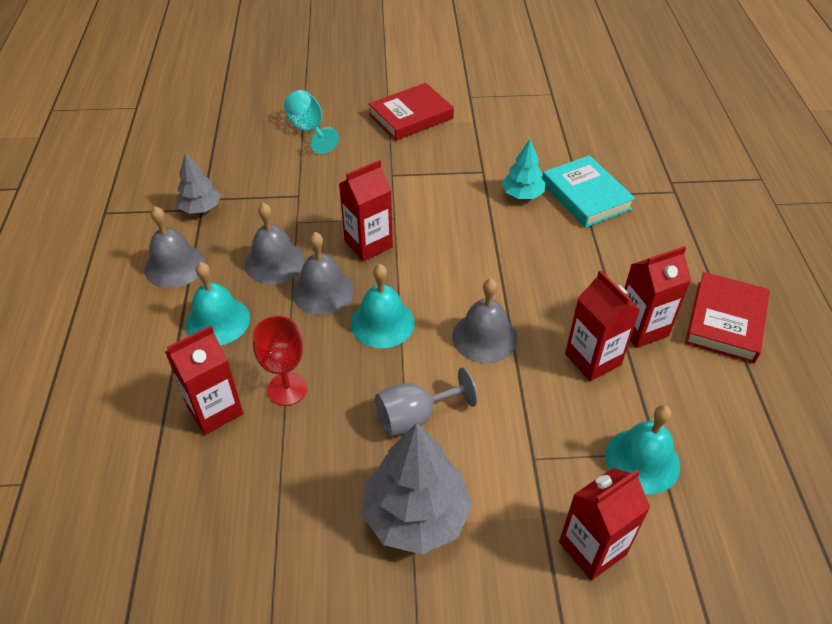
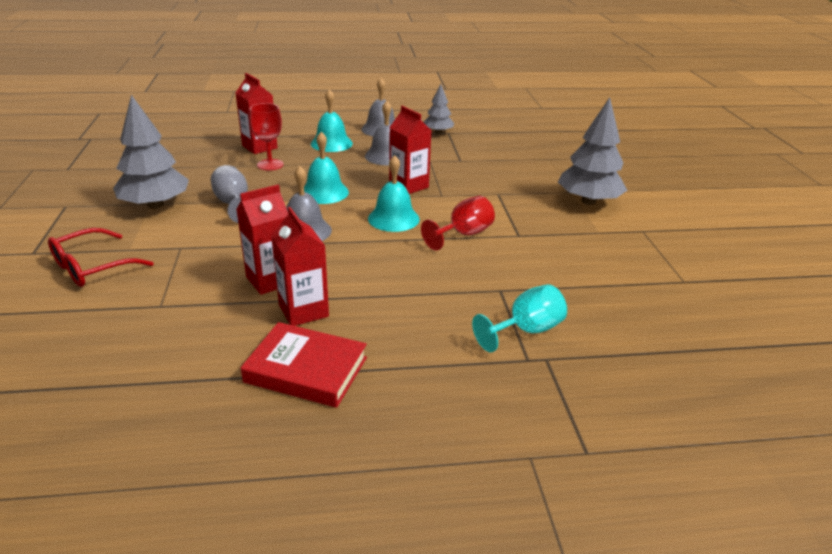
camera: 85 degrees right, 15 degrees down
turquoise goblet [284,90,339,154] -> turquoise goblet moved to [472,284,567,352]
grey bell [292,232,354,315] -> none
red book [369,83,454,141] -> grey tree [558,97,628,205]
turquoise tree [502,139,545,199] -> none
turquoise book [542,155,635,228] -> none
red carton [559,468,650,581] -> red glasses [48,228,154,287]
turquoise bell [605,405,680,494] -> turquoise bell moved to [368,155,420,232]
none -> red goblet [421,196,495,250]

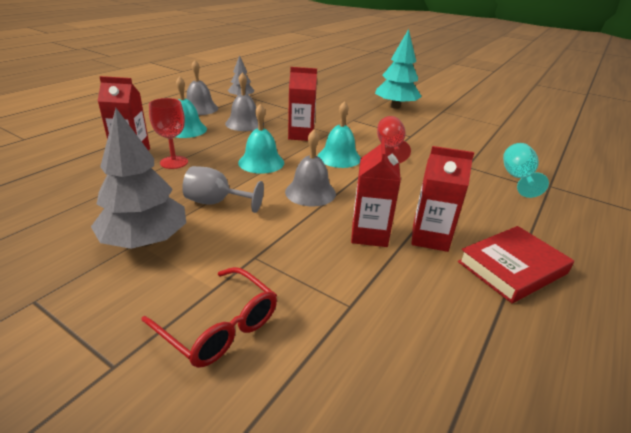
camera: 50 degrees left, 0 degrees up
red glasses [48,228,154,287] -> red glasses turned 45 degrees counterclockwise [141,267,277,368]
grey tree [558,97,628,205] -> turquoise tree [375,29,422,109]

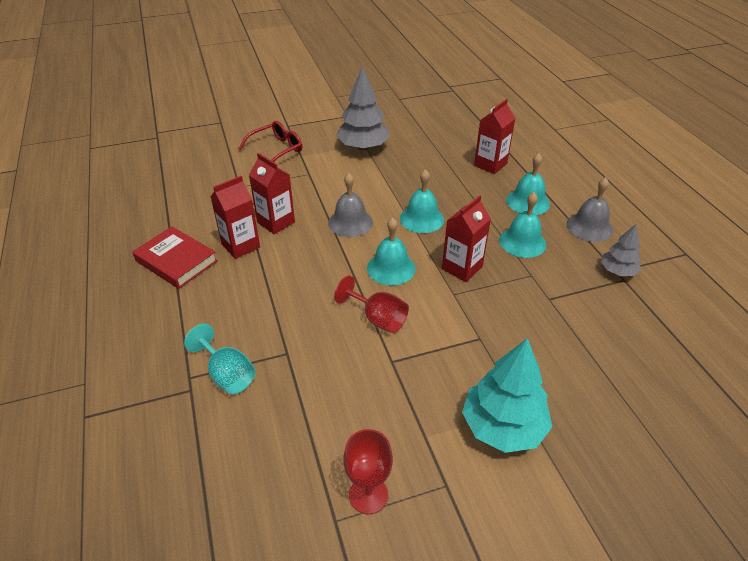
camera: 130 degrees right, 10 degrees up
red glasses [141,267,277,368] -> red glasses turned 150 degrees clockwise [238,121,302,162]
red goblet [149,98,188,169] -> red goblet moved to [344,429,393,514]
grey goblet [182,166,264,213] -> none
grey bell [225,72,264,131] -> turquoise bell [499,192,546,258]
red book [458,226,574,303] -> red book turned 60 degrees counterclockwise [132,226,218,289]

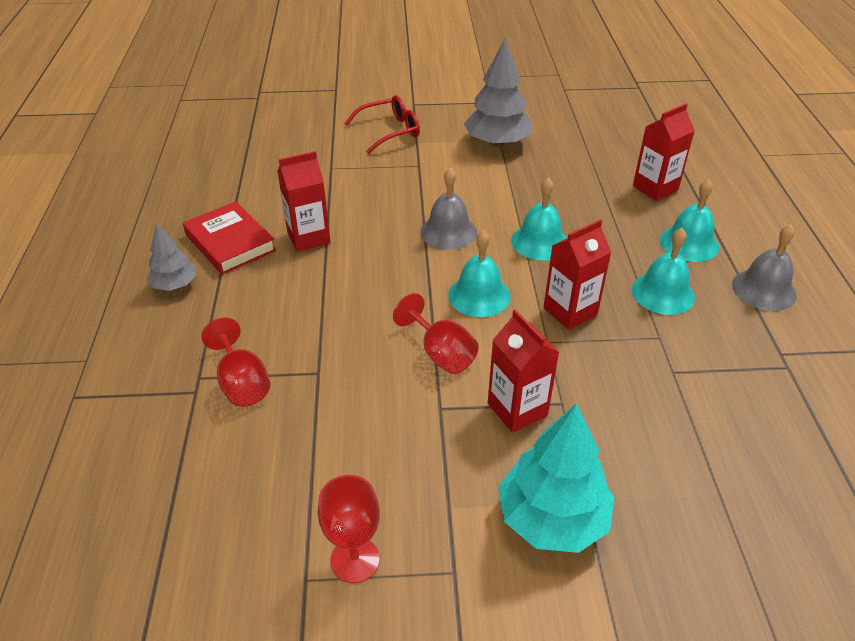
camera: 15 degrees right, 0 degrees up
turquoise goblet [184,324,256,394] -> red goblet [201,317,270,407]
red carton [249,153,295,234] -> red carton moved to [488,309,559,433]
grey tree [601,224,641,276] -> grey tree moved to [146,224,197,291]

